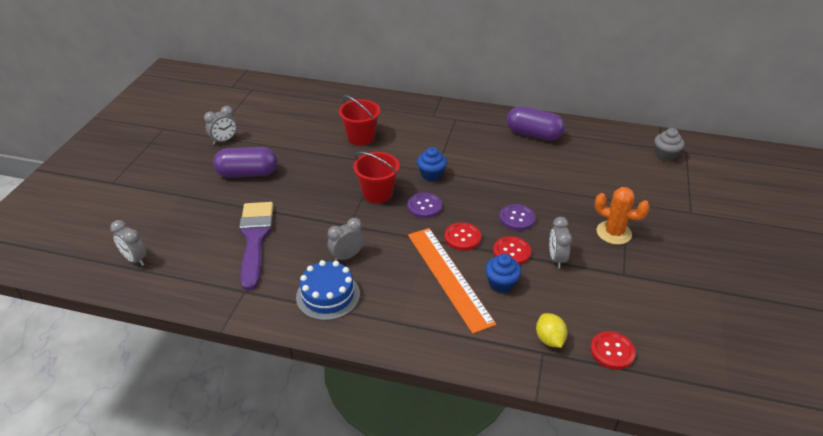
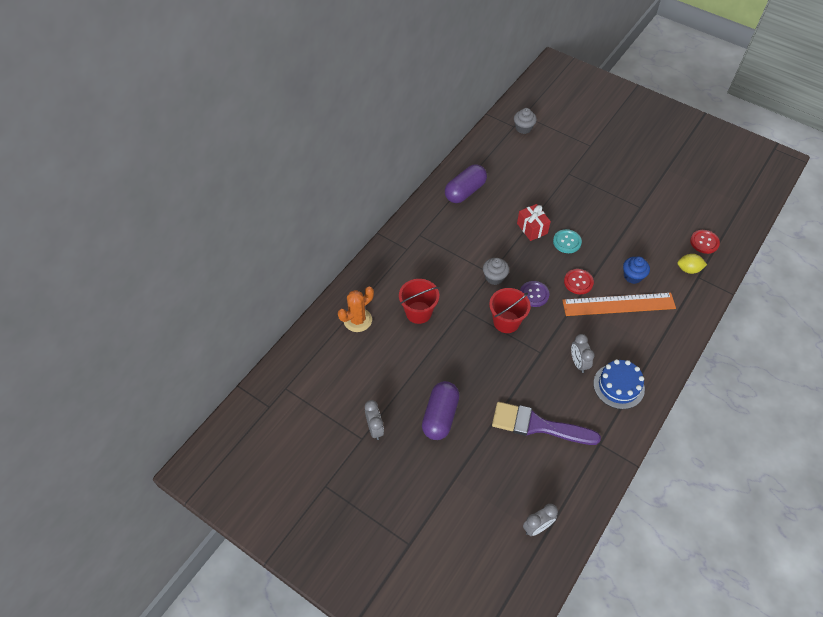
camera: 70 degrees left, 15 degrees up
blue cupcake [417,147,447,181] -> grey cupcake [483,258,509,285]
red button [493,236,531,265] -> none
purple button [499,204,535,231] -> turquoise button [553,229,582,253]
grey clock [549,217,572,268] -> none
orange cactus [595,187,650,245] -> orange cactus moved to [338,286,374,332]
none -> red gift [517,204,551,241]

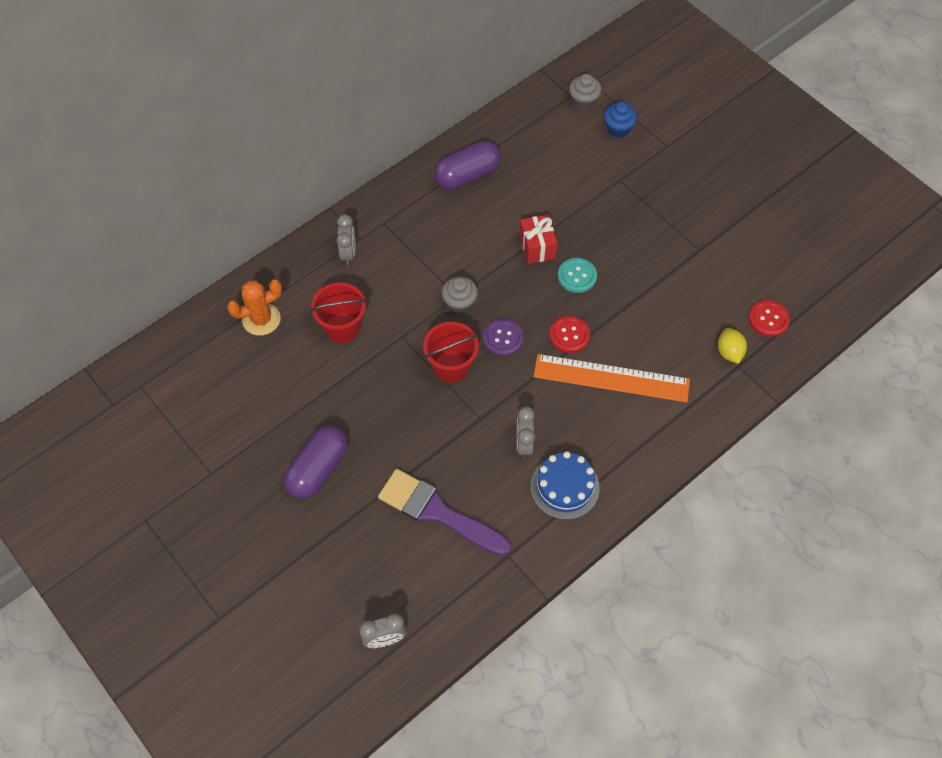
camera: 15 degrees right, 5 degrees up
grey clock [365,400,384,440] -> grey clock moved to [336,214,355,265]
blue cupcake [623,257,650,284] -> blue cupcake moved to [604,102,637,138]
yellow lemon [678,254,707,274] -> yellow lemon turned 60 degrees clockwise [718,328,747,364]

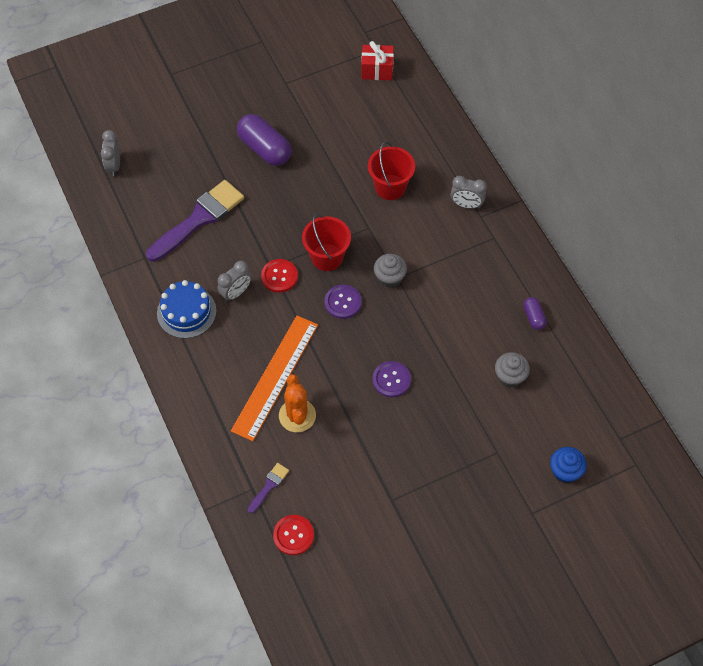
camera: 105 degrees right, 0 degrees up
orange cactus [227,280,282,336] -> orange cactus moved to [279,374,316,432]
purple capsule [434,141,501,190] -> purple capsule [524,297,547,330], size x0.50
grey clock [516,406,535,459] -> grey clock turned 120 degrees clockwise [217,261,251,302]
red gift [519,215,557,264] -> red gift moved to [361,41,394,80]
red button [549,316,590,353] -> red button moved to [261,259,298,292]
turquoise button [558,258,597,293] -> purple button [373,361,411,397]
grey cupcake [569,74,602,110] -> grey cupcake moved to [495,352,530,388]
yellow lemon [718,328,747,364] -> purple brush [248,463,289,513]

